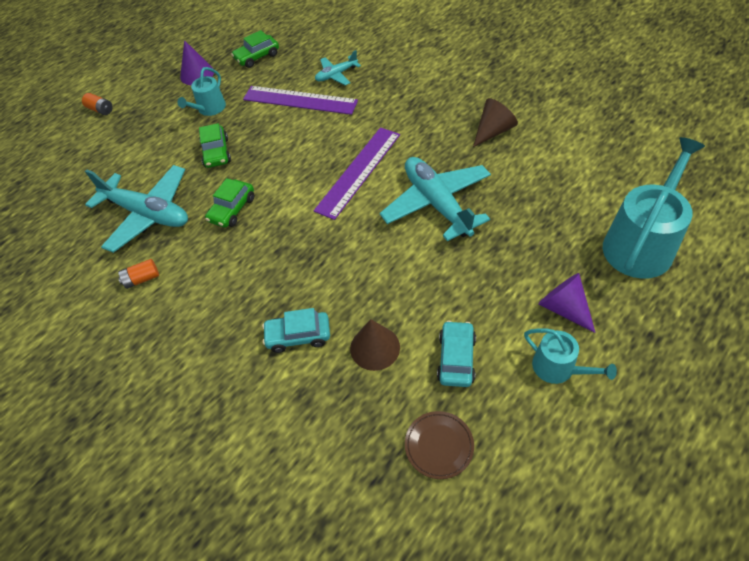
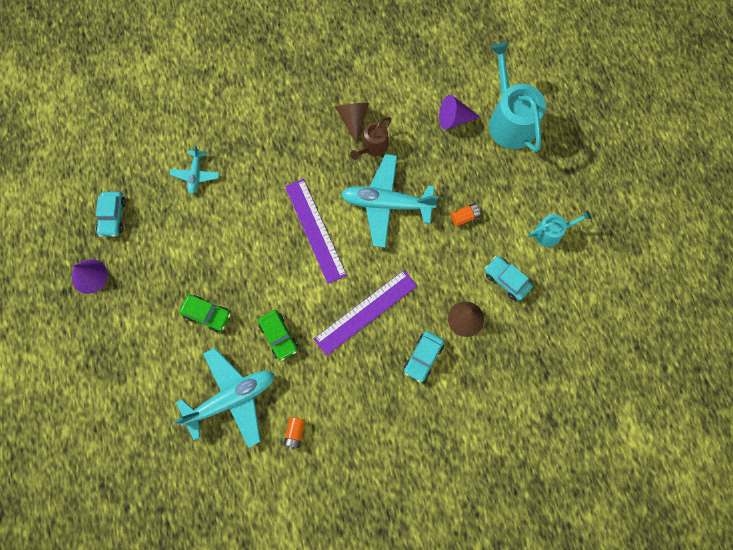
camera: 60 degrees left, 20 degrees up
orange battery [82,93,113,115] -> orange battery moved to [451,203,481,226]
turquoise watering can [178,67,226,116] -> none
green car [231,30,279,68] -> turquoise car [96,192,126,237]
purple ruler [243,86,358,115] -> purple ruler moved to [314,270,417,356]
brown plate [405,411,474,479] -> none
purple cone [538,273,596,333] -> purple cone moved to [439,95,480,130]
none -> brown watering can [350,117,391,160]

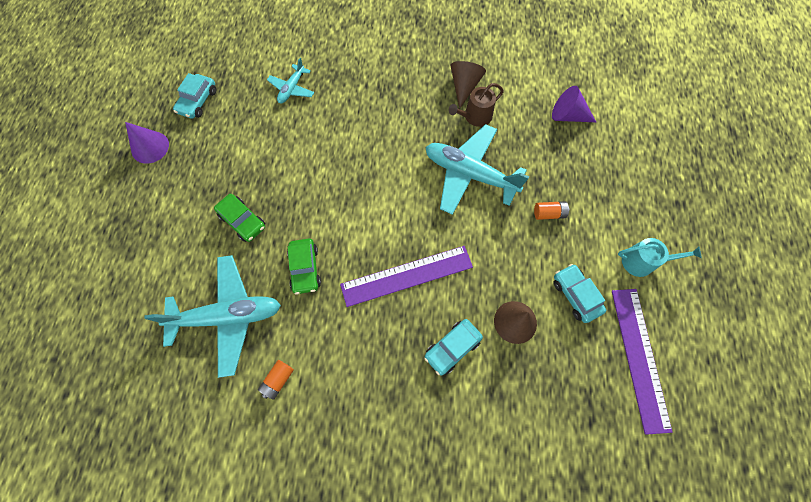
camera: 20 degrees right, 5 degrees down
purple ruler [285,179,347,284] -> purple ruler moved to [612,289,672,435]
turquoise watering can [489,42,546,152] -> none

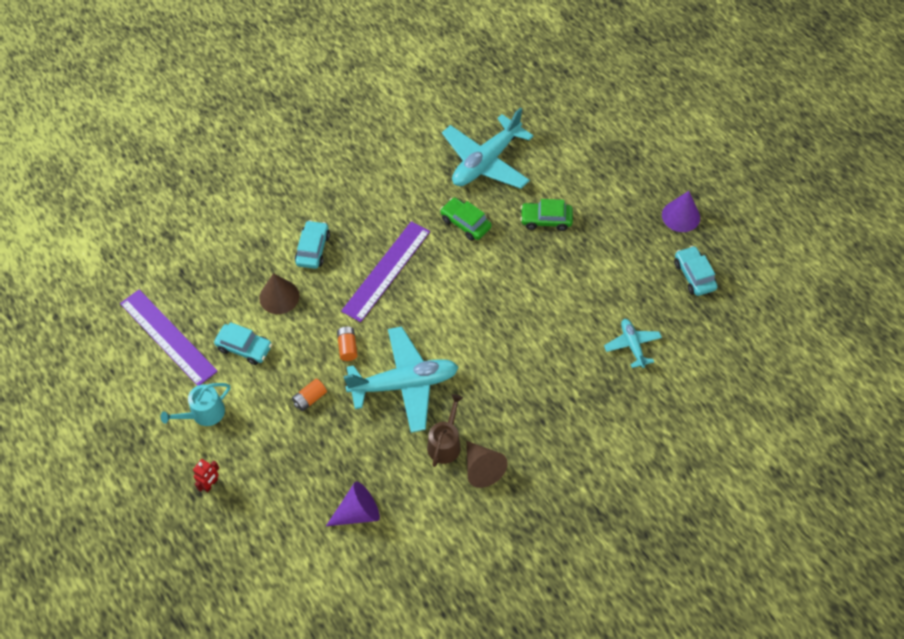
camera: 140 degrees right, 10 degrees down
orange battery [258,360,294,400] -> orange battery moved to [337,327,358,361]
none -> red robot [193,459,219,492]

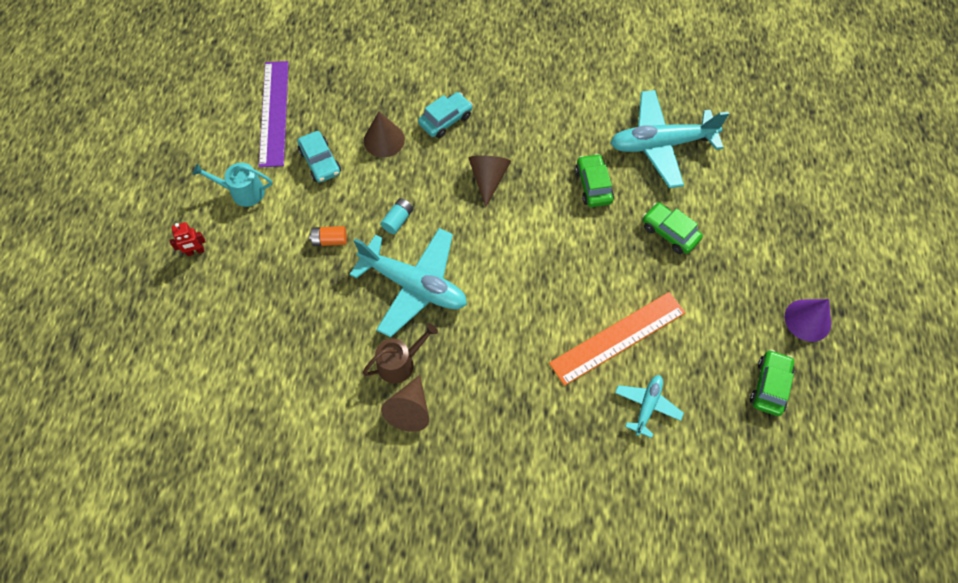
camera: 40 degrees right, 5 degrees up
purple cone [326,482,380,526] -> none
orange battery [337,327,358,361] -> turquoise battery [381,198,413,234]
purple ruler [341,221,430,322] -> brown cone [469,155,511,208]
turquoise car [674,246,717,296] -> green car [750,349,795,416]
none -> orange ruler [549,292,686,386]

